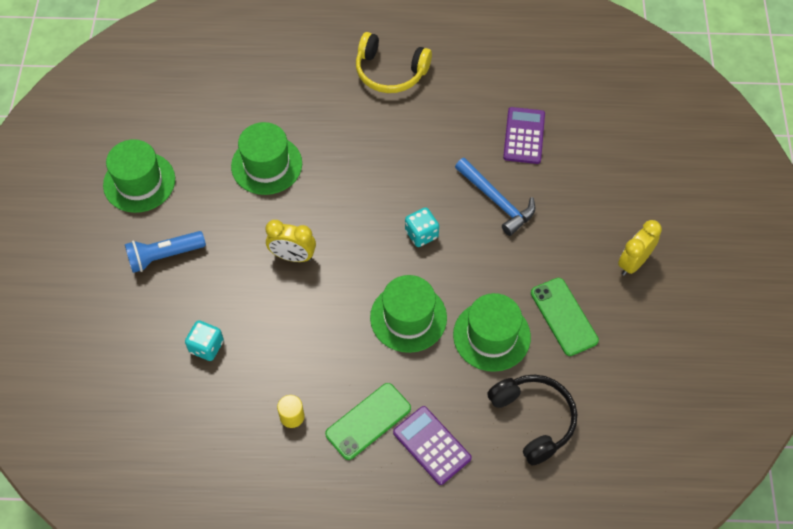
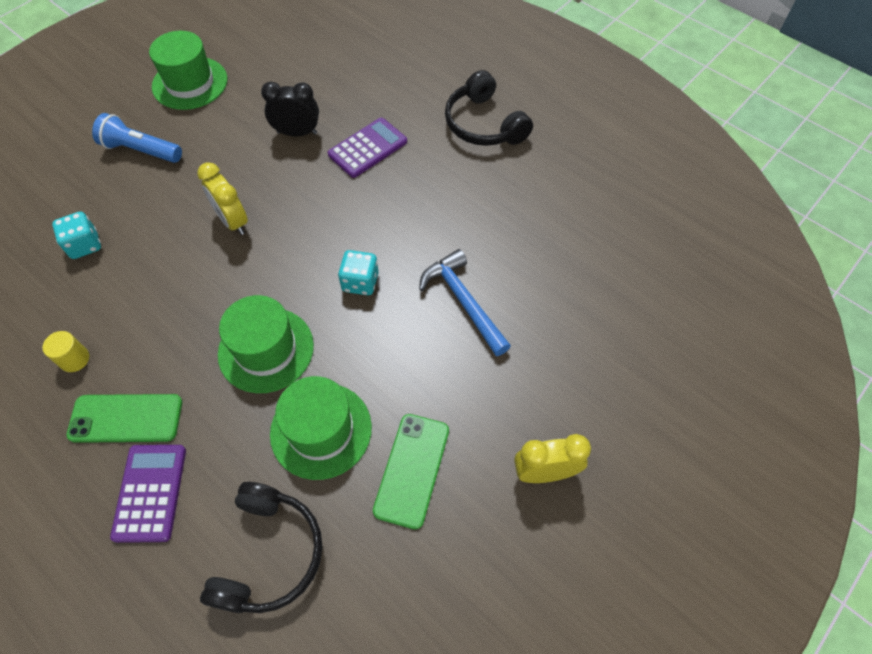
camera: 40 degrees right, 0 degrees up
green hat [231,122,302,195] -> black clock [261,82,319,136]
yellow headphones [356,32,432,93] -> black headphones [445,70,533,146]
blue hammer [455,158,535,236] -> blue hammer turned 150 degrees clockwise [419,249,511,356]
purple calculator [503,107,545,164] -> purple calculator moved to [328,118,407,178]

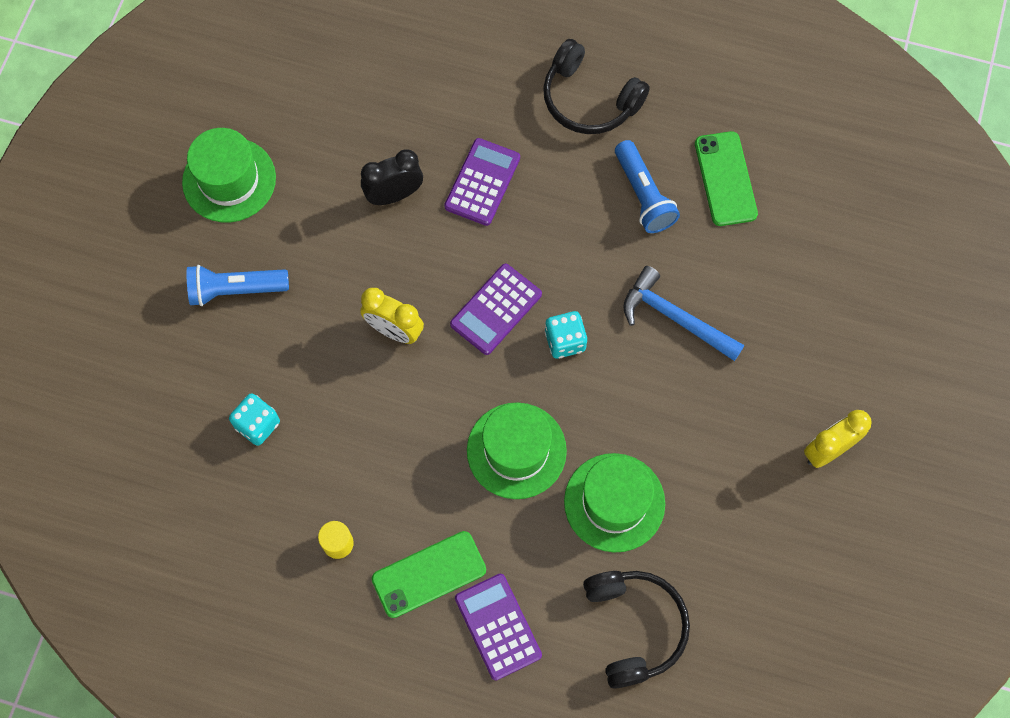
camera: 25 degrees left, 10 degrees up
green phone [373,414,449,529] -> green phone moved to [695,131,758,226]
none -> purple calculator [450,264,542,355]
none -> blue flashlight [615,140,680,233]

